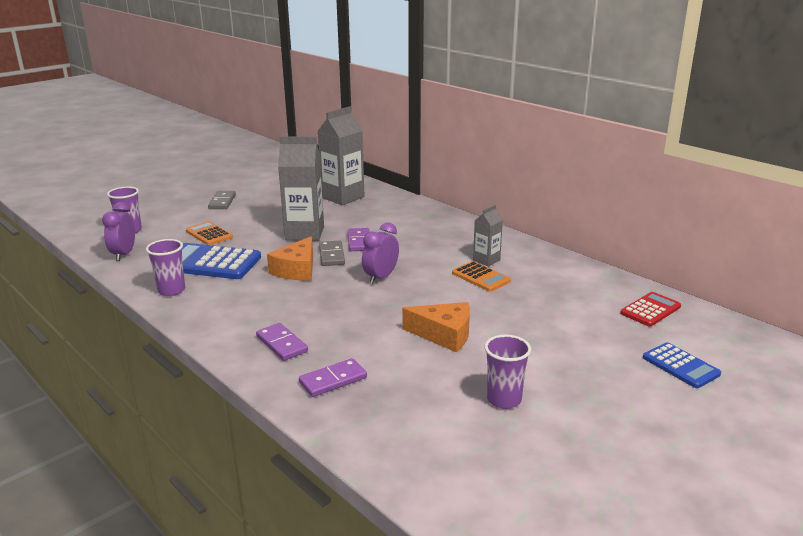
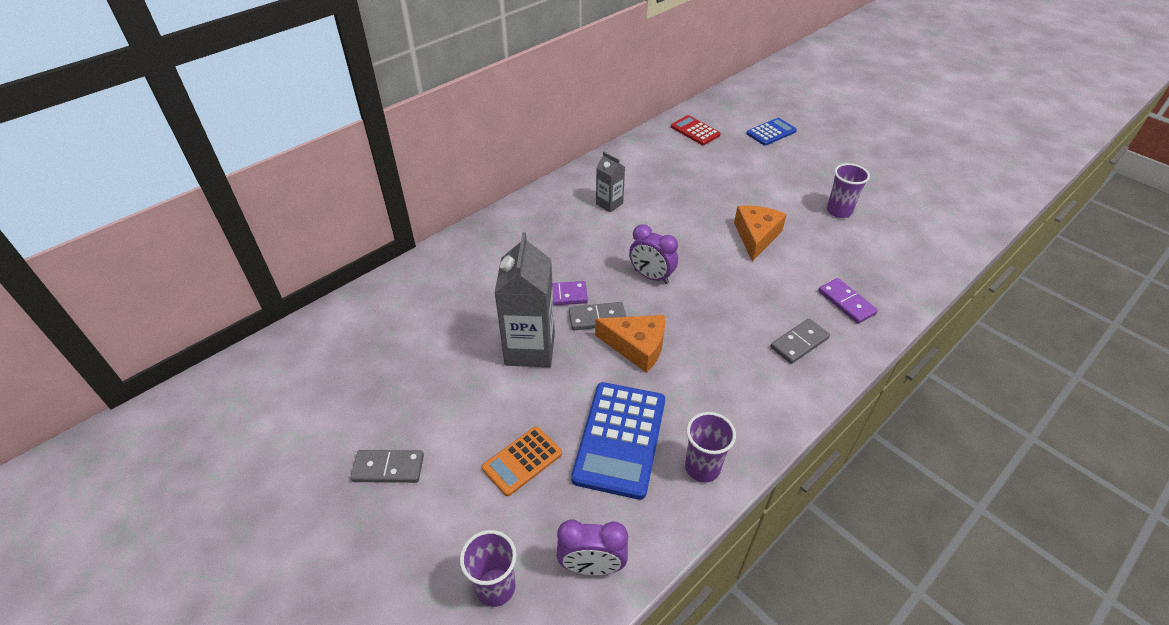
camera: 90 degrees left, 20 degrees up
purple domino [256,323,308,361] -> grey domino [770,319,830,364]
grey carton [317,106,364,205] -> none
orange calculator [452,261,511,292] -> none

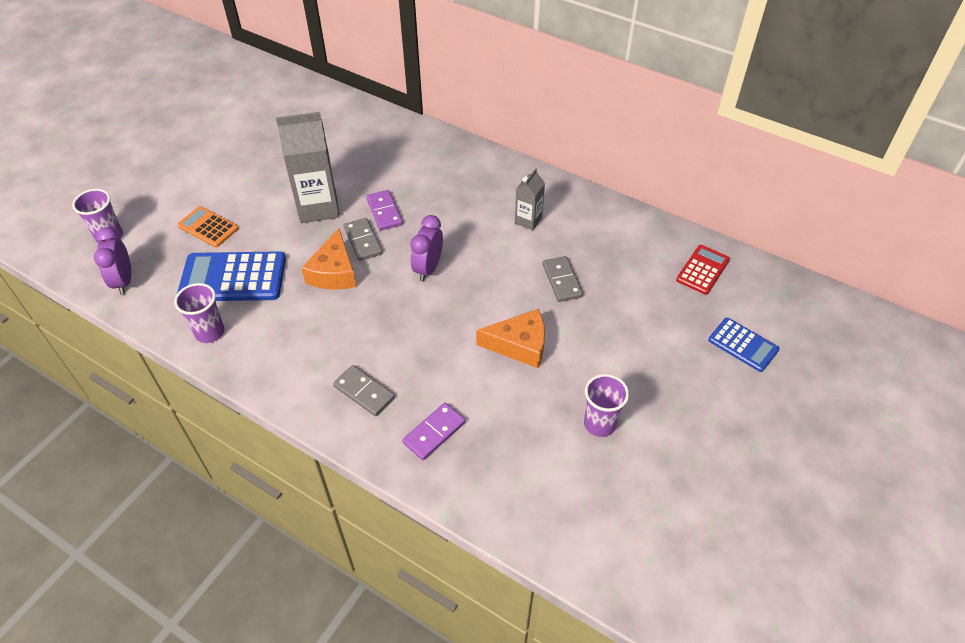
camera: 75 degrees right, 5 degrees up
grey domino [351,450,424,483] -> grey domino moved to [543,256,583,302]

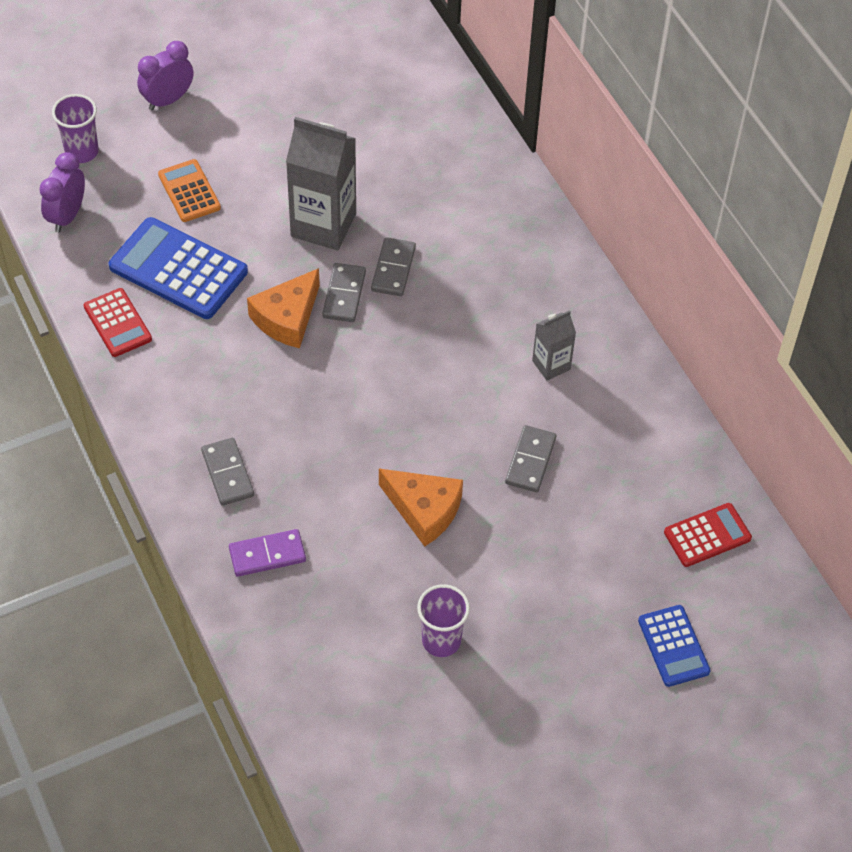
camera: 30 degrees right, 5 degrees up
purple cup [174,283,224,343] -> red calculator [84,288,152,357]
purple domino [366,190,403,231] -> grey domino [371,237,416,296]
purple clock [410,215,443,281] -> purple clock moved to [137,41,193,110]

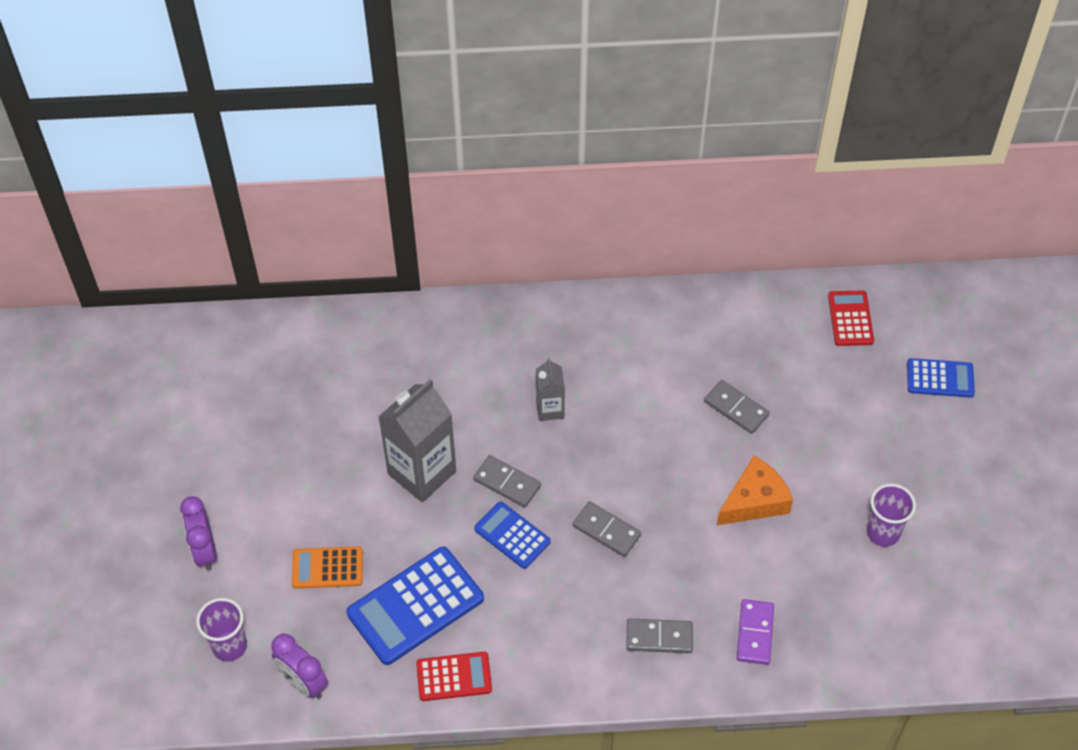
camera: 65 degrees left, 0 degrees up
orange cheese [247,268,320,348] -> blue calculator [474,501,551,569]
grey domino [371,237,416,296] -> grey domino moved to [572,501,641,557]
grey carton [532,310,576,381] -> grey carton moved to [536,358,565,421]

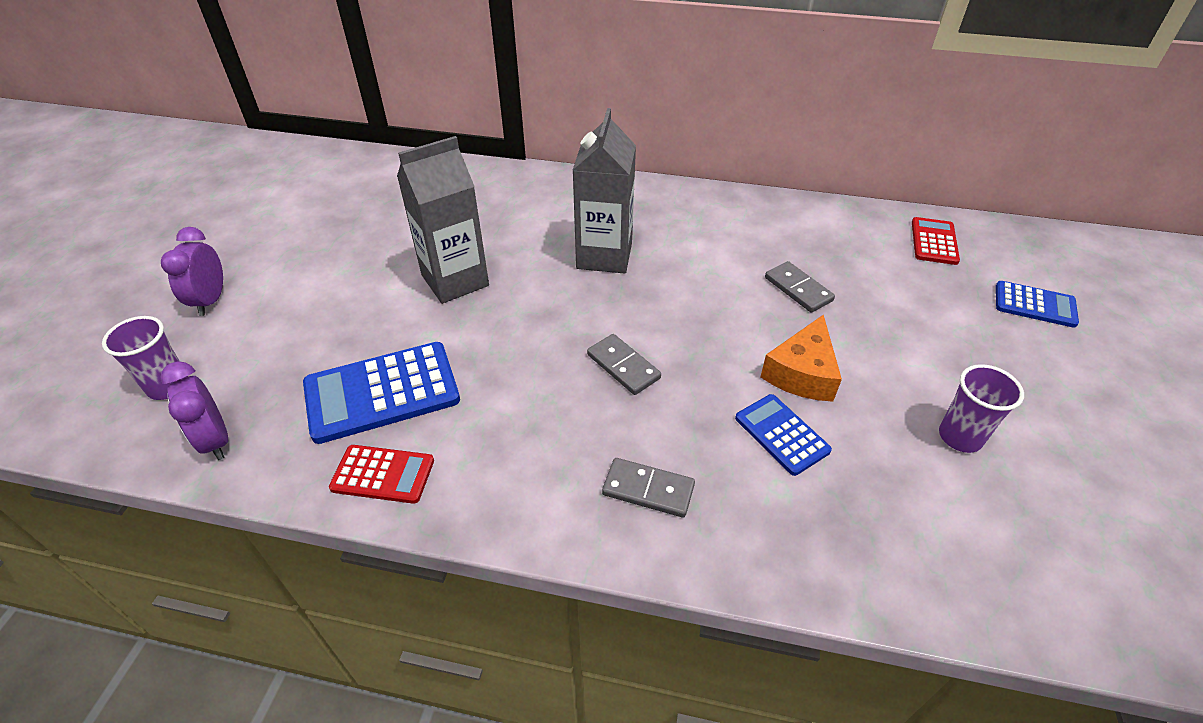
camera: 15 degrees right, 10 degrees down
orange calculator [292,546,363,589] -> none
grey domino [473,455,541,508] -> none
blue calculator [474,501,551,569] -> blue calculator moved to [735,394,832,476]
grey carton [536,358,565,421] -> grey carton [573,108,636,274], size x1.89
orange cheese [717,456,793,525] -> orange cheese turned 135 degrees clockwise [760,314,842,402]
purple domino [737,599,774,665] -> none

